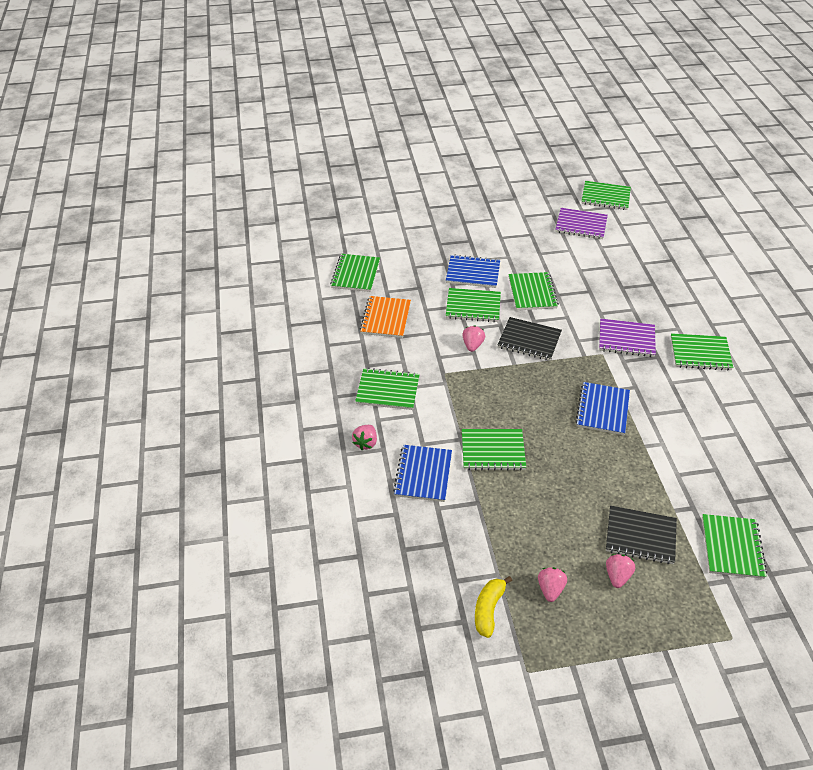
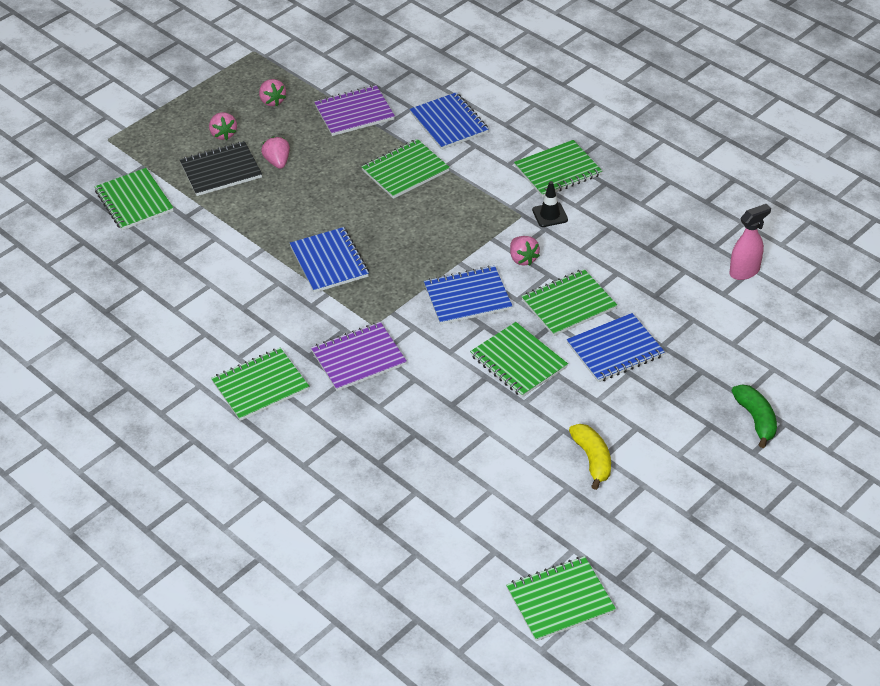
camera: 145 degrees right, 0 degrees up
green notebook [330,254,380,292] -> pink spray bottle [729,204,771,280]
pink strawberry [352,425,377,450] -> pink strawberry moved to [261,136,290,169]
orange notebook [360,296,411,338] -> none
yellow banana [475,576,512,638] -> yellow banana moved to [569,424,611,490]
black notebook [498,317,562,361] -> blue notebook [424,266,512,325]
purple notebook [555,208,608,239] -> purple notebook moved to [314,85,395,136]
none -> black traffic cone [532,181,568,227]
none -> green banana [732,384,777,448]

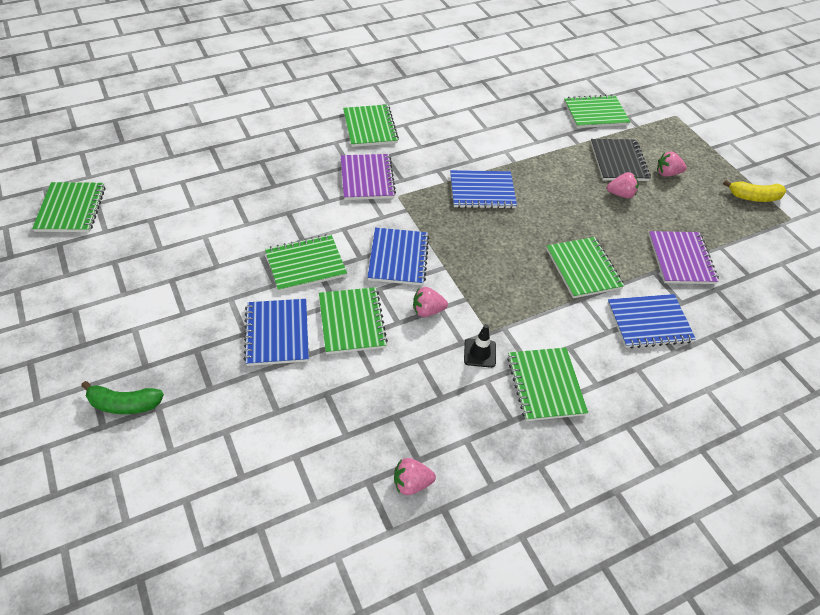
camera: 105 degrees right, 5 degrees up
pink strawberry [259,79,286,106] -> pink strawberry moved to [394,458,436,495]
yellow banana [569,424,611,490] -> yellow banana moved to [723,180,786,202]
pink spray bottle [729,204,771,280] -> none

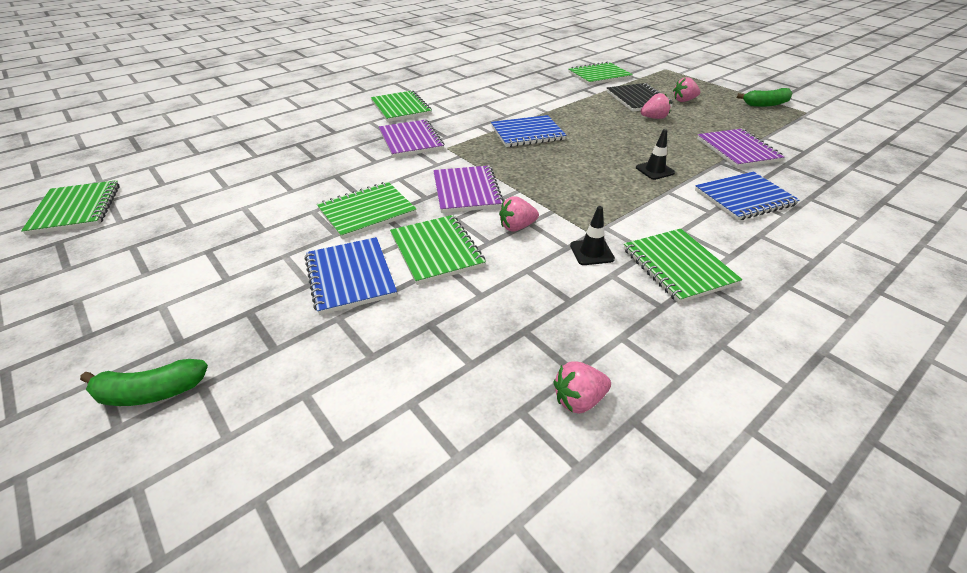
camera: 10 degrees left, 10 degrees down
blue notebook [367,227,429,286] -> purple notebook [433,166,504,213]
green notebook [546,237,624,298] -> black traffic cone [636,129,675,180]
yellow banana [723,180,786,202] -> green banana [737,88,793,107]

